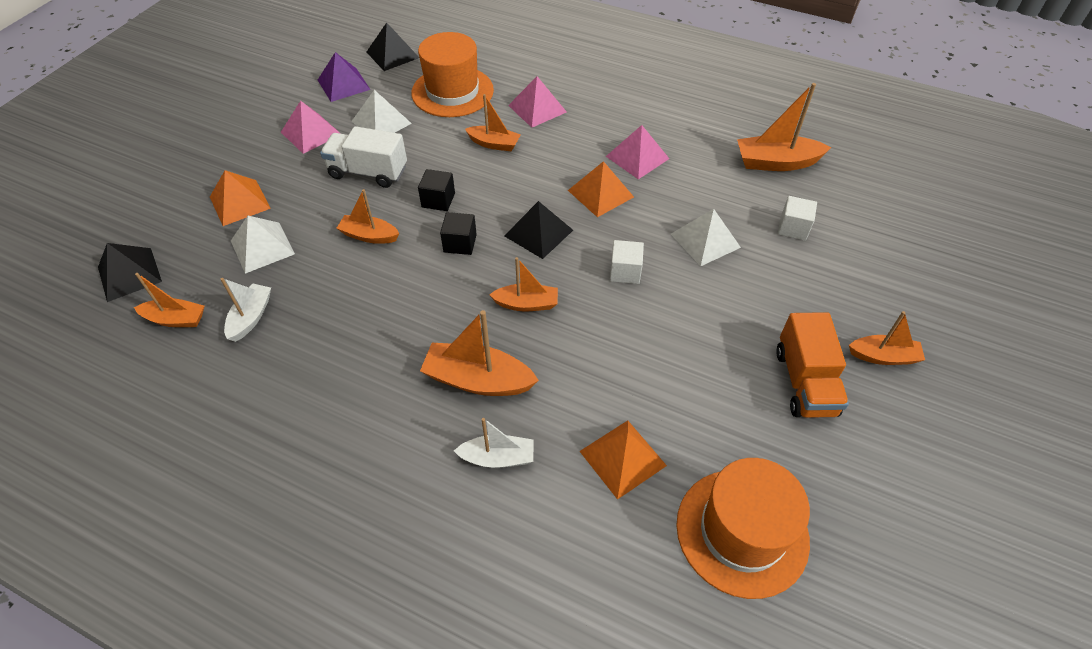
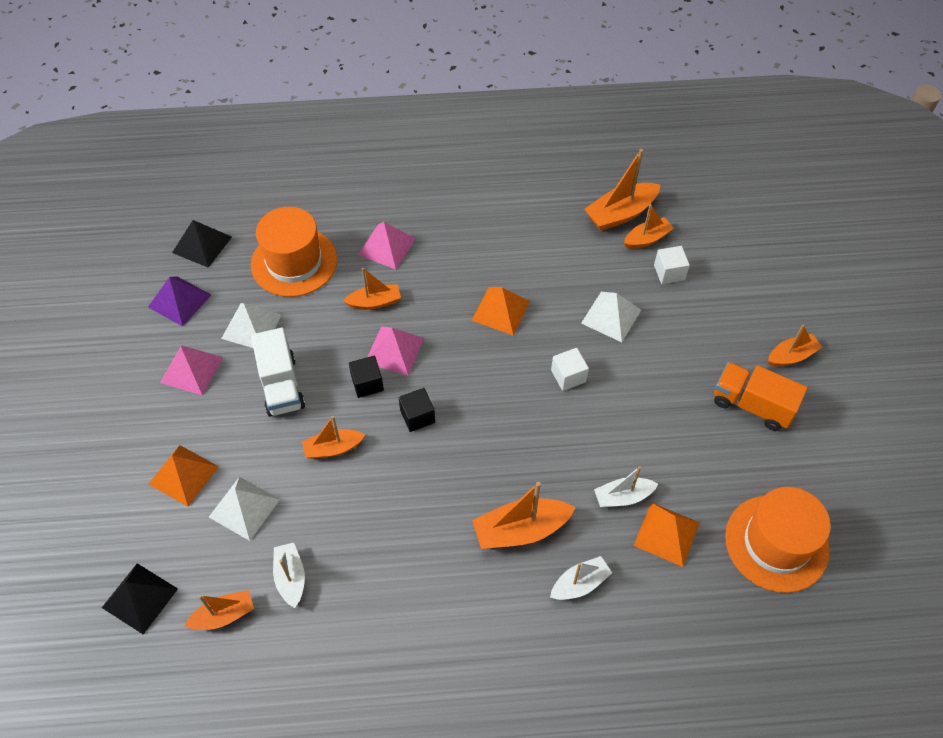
camera: 30 degrees left, 5 degrees up
white truck [320,126,407,188] -> white truck turned 90 degrees counterclockwise [251,328,305,417]
orange boat [489,257,558,311] -> orange boat moved to [624,204,674,249]
black pyramid [504,201,573,259] -> none
pink pyramid [606,125,669,179] -> pink pyramid moved to [368,326,424,375]
orange truck [776,312,849,418] -> orange truck turned 150 degrees clockwise [714,362,808,431]
none -> white boat [594,466,658,507]

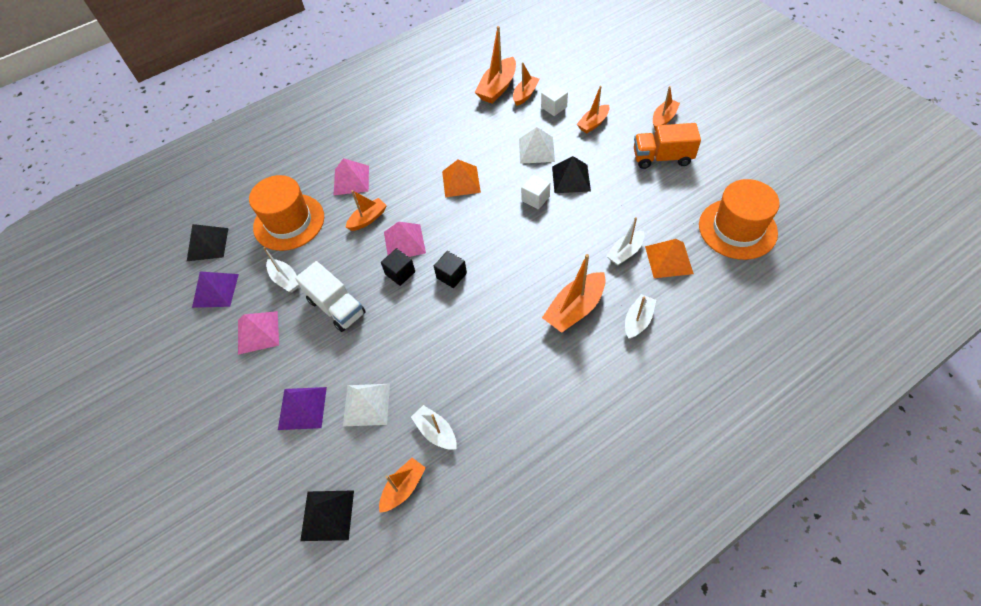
camera: 25 degrees left, 0 degrees up
orange pyramid [149,445,219,506] -> purple pyramid [278,387,327,430]
white pyramid [221,303,282,348] -> white boat [263,247,299,292]
orange boat [302,416,365,459] -> orange boat moved to [577,86,610,133]
none -> black pyramid [552,156,591,193]

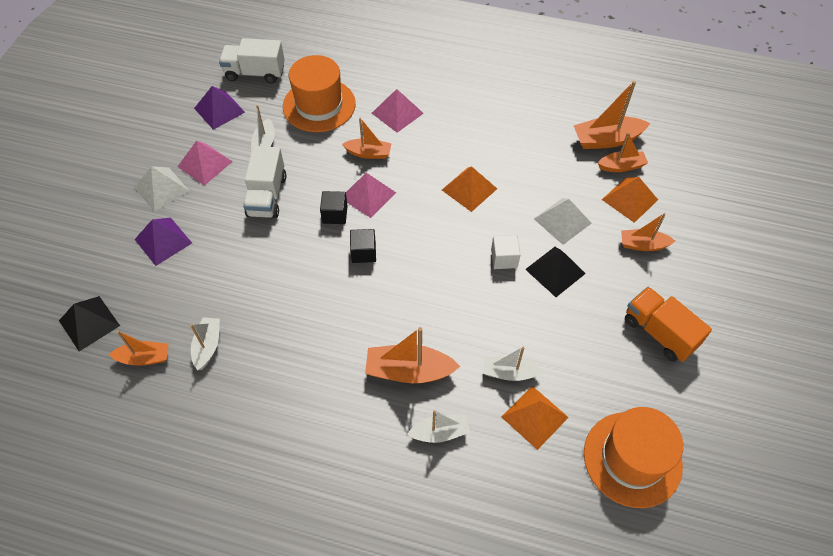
camera: 45 degrees right, 0 degrees up
black pyramid [187,224,228,261] -> white truck [219,38,285,84]
white pyramid [343,384,390,426] -> white pyramid moved to [134,166,189,212]
white cube [541,84,568,116] -> orange pyramid [602,177,658,223]
orange boat [653,86,680,130] -> none

